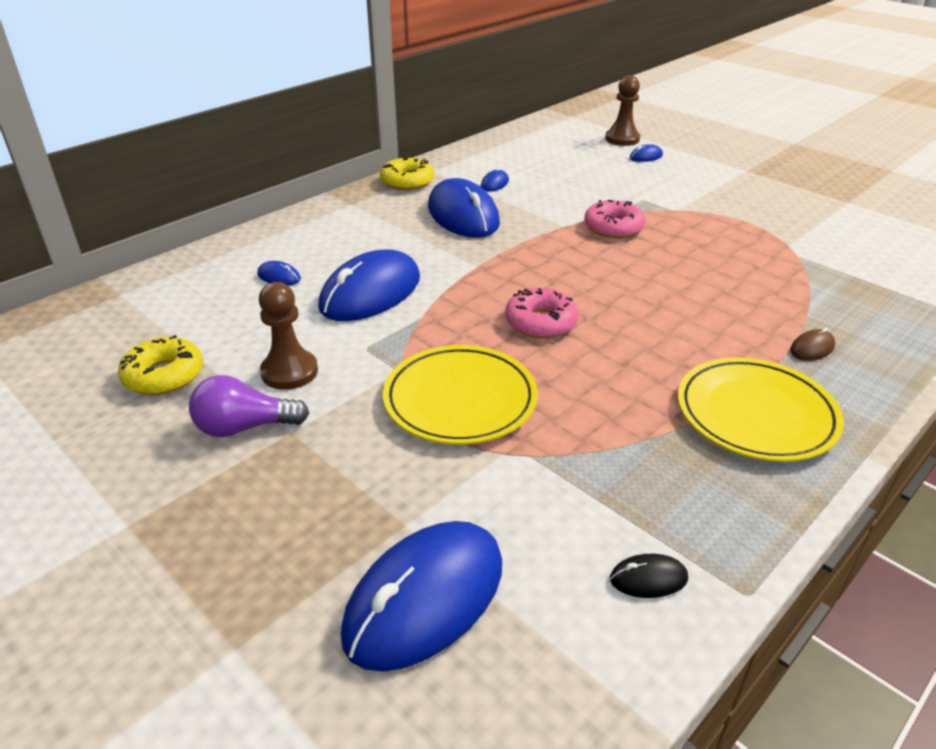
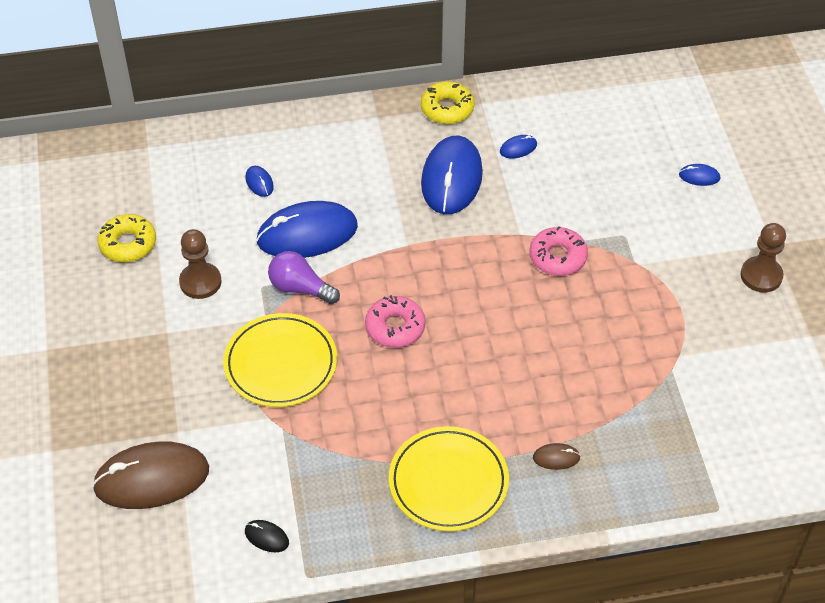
camera: 35 degrees right, 15 degrees up
purple light bulb [189,375,309,437] -> purple light bulb moved to [268,251,340,304]
blue mouse [341,521,502,672] -> brown mouse [92,441,209,509]
brown pawn [605,75,640,146] -> brown pawn moved to [741,223,786,292]

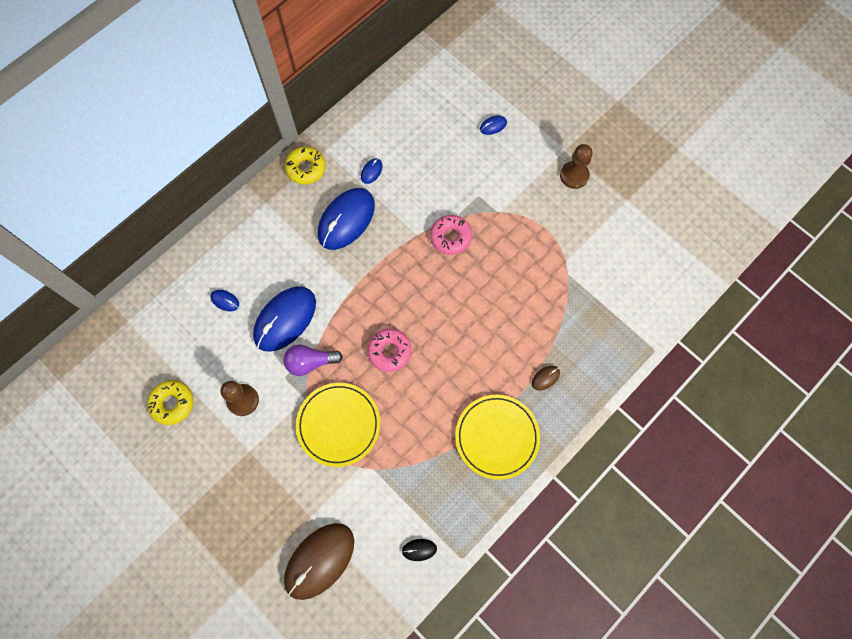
camera: 35 degrees left, 20 degrees up
blue mouse [421,136,483,214] -> blue mouse turned 60 degrees clockwise [318,188,375,250]

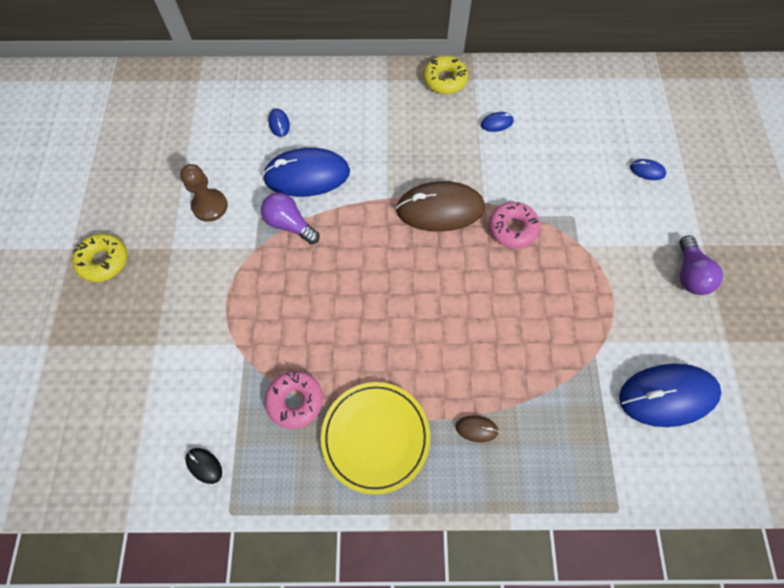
camera: 45 degrees right, 5 degrees down
yellow donut [147,380,193,425] -> yellow donut moved to [72,234,127,282]
brown mouse [284,523,354,600] -> brown mouse moved to [396,181,485,232]
yellow plate [296,383,380,467] -> none
blue mouse [318,188,375,250] -> blue mouse moved to [619,363,721,427]
pink donut [367,329,411,372] -> pink donut moved to [265,371,323,429]
brown pawn [560,144,593,189] -> purple light bulb [679,236,723,295]

